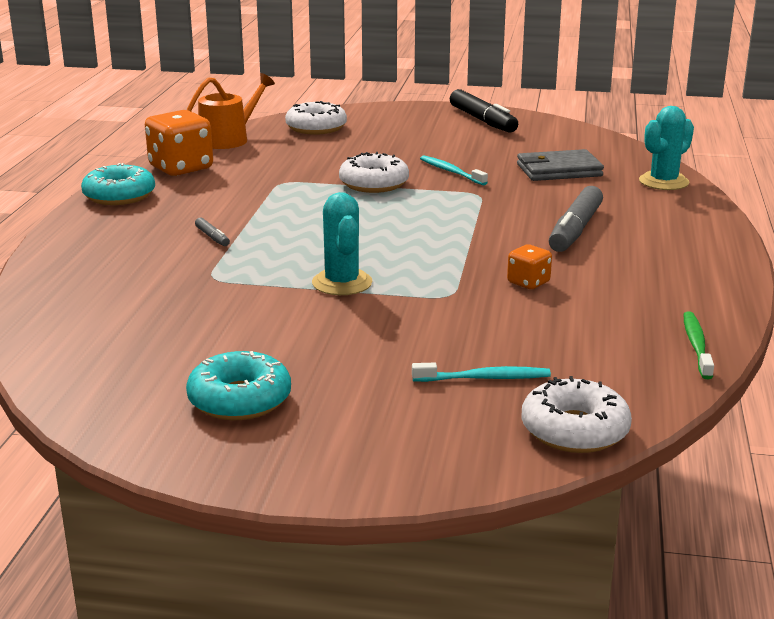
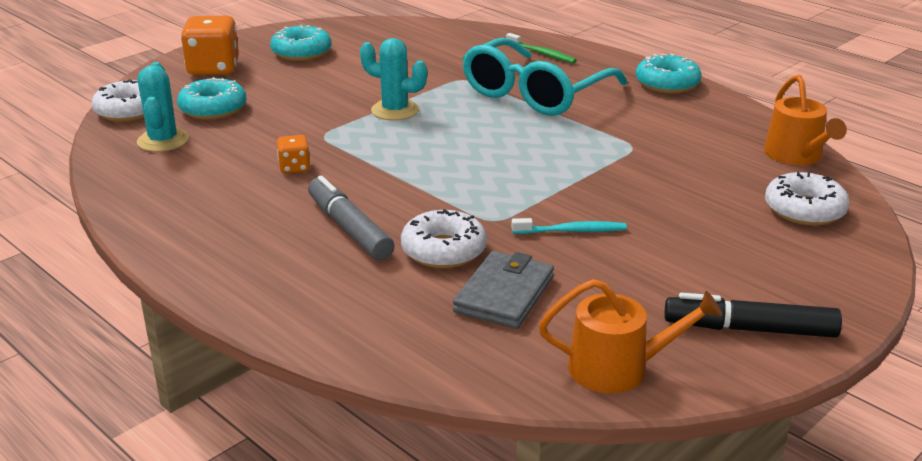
camera: 125 degrees right, 5 degrees up
orange dice [145,110,213,176] -> orange dice moved to [181,16,239,75]
grey marker [195,218,230,246] -> turquoise glasses [463,38,627,116]
white donut [339,152,409,193] -> white donut moved to [401,209,487,268]
turquoise toothbrush [412,362,551,382] -> turquoise donut [177,77,246,120]
turquoise cactus [639,106,694,190] -> turquoise cactus moved to [137,62,189,152]
green toothbrush [683,312,714,379] -> green toothbrush moved to [506,33,577,63]
none -> orange watering can [539,279,722,393]

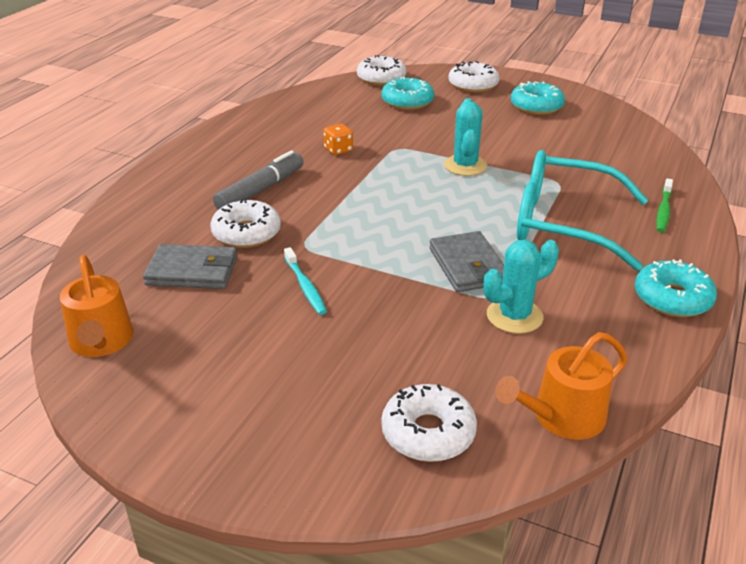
camera: 70 degrees right, 5 degrees up
turquoise cactus [137,62,189,152] -> turquoise cactus moved to [483,240,559,334]
orange dice [181,16,239,75] -> white donut [449,61,500,93]
black marker [664,293,842,338] -> none
none -> grey wallet [429,231,504,292]

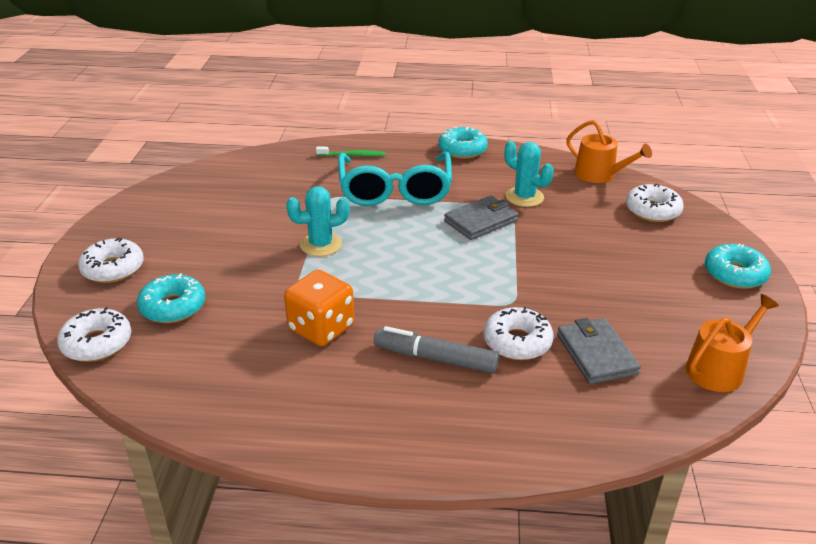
camera: 110 degrees left, 0 degrees up
turquoise toothbrush [284,247,327,315] -> none
orange dice [323,124,353,155] -> orange dice [284,270,354,346], size x1.93
turquoise donut [511,81,565,115] -> turquoise donut moved to [705,244,771,289]

